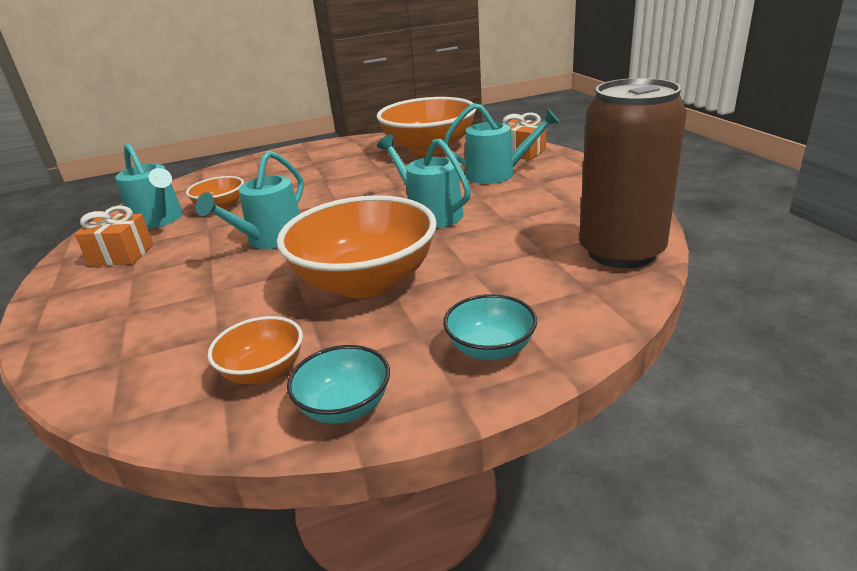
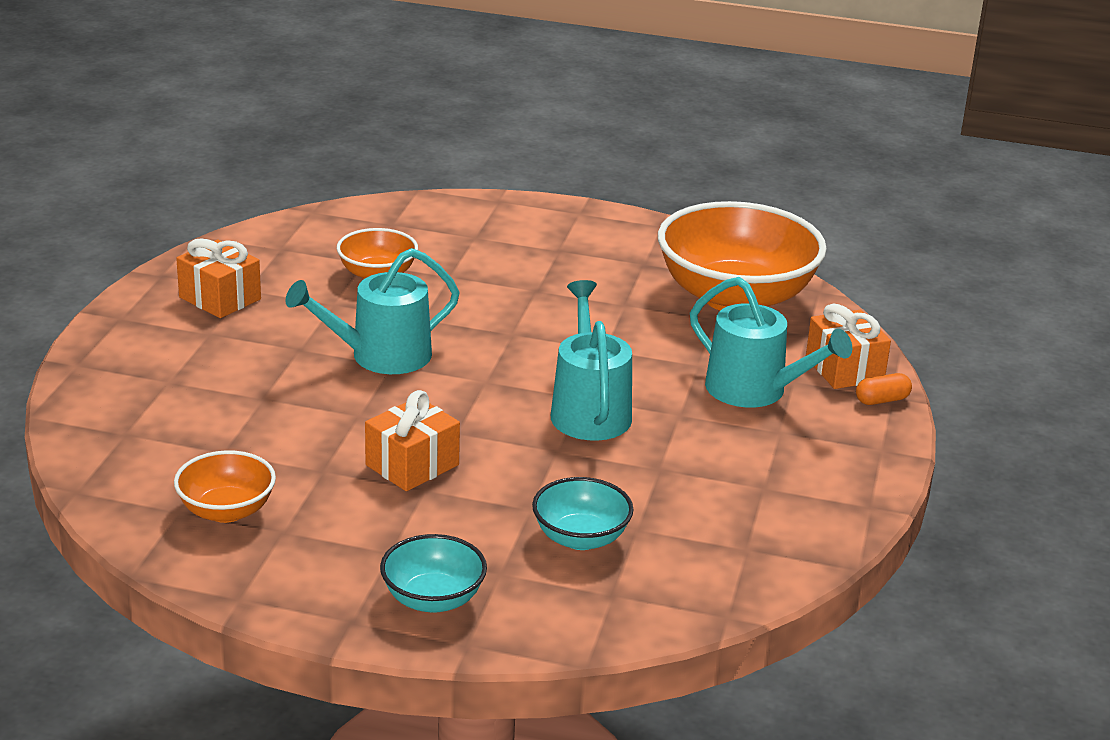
camera: 30 degrees right, 0 degrees up
turquoise watering can [115,143,183,229] -> none
orange bowl [277,195,437,298] -> orange gift [365,390,460,491]
turquoise bowl [287,345,390,424] -> turquoise bowl moved to [532,477,634,550]
brown can [579,78,687,268] -> none
none -> orange capsule [856,373,912,405]

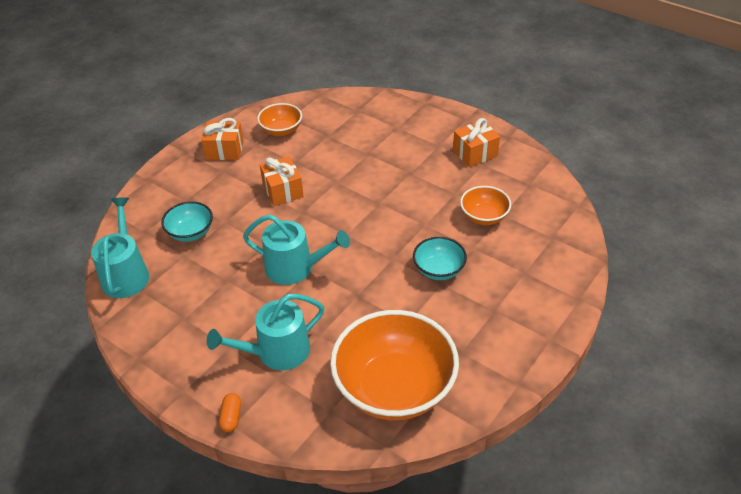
camera: 115 degrees right, 15 degrees up
turquoise watering can [285,248,460,374] -> turquoise watering can moved to [91,198,149,298]
turquoise bowl [380,534,487,613] -> turquoise bowl moved to [413,237,467,280]
orange gift [806,304,891,389] -> orange gift moved to [201,118,244,160]

